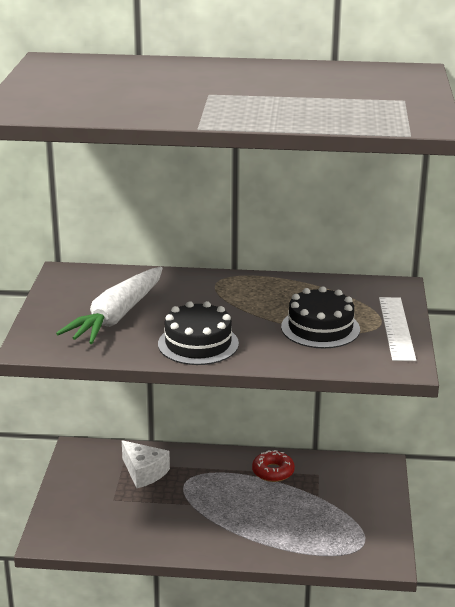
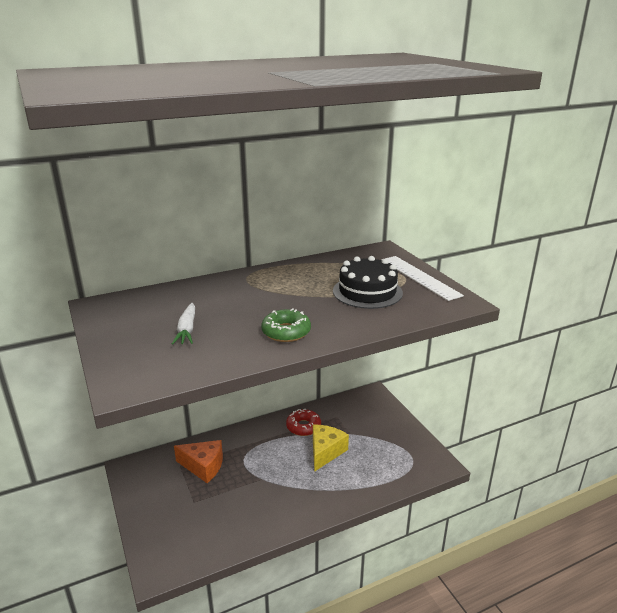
camera: 30 degrees left, 0 degrees up
white carrot [56,267,163,344] -> white carrot [172,303,195,345], size x0.48
white cheese [122,440,170,488] -> orange cheese [174,440,223,483]
black cake [158,301,239,365] -> green donut [261,308,311,342]
none -> yellow cheese [313,424,349,472]

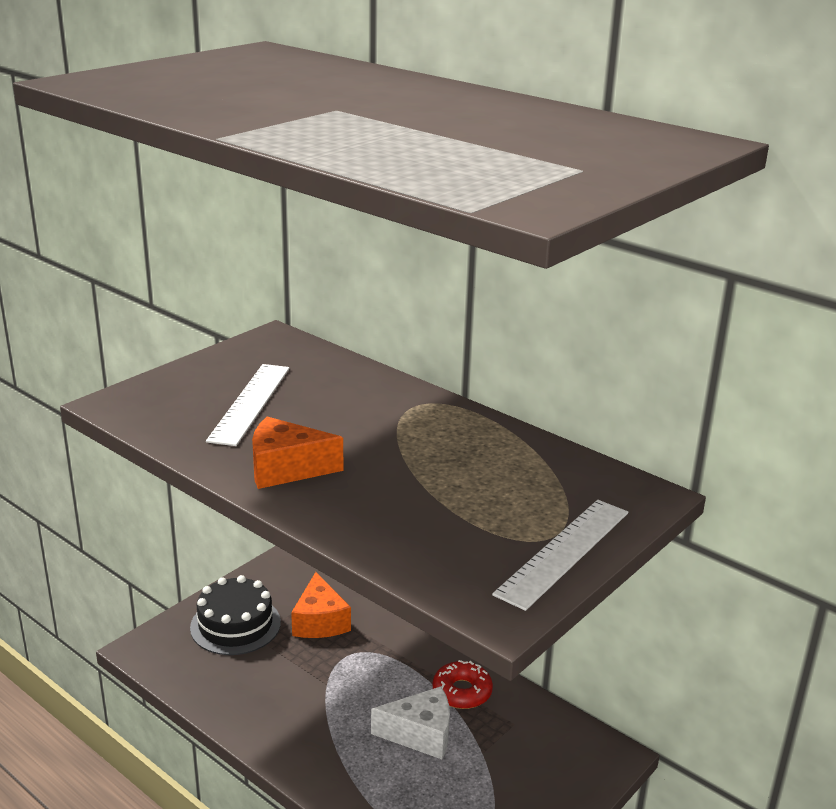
camera: 65 degrees right, 0 degrees up
white carrot [172,303,195,345] -> white ruler [206,364,290,446]
green donut [261,308,311,342] -> orange cheese [252,417,343,489]
yellow cheese [313,424,349,472] -> white cheese [371,686,450,759]
black cake [333,256,403,309] -> black cake moved to [190,575,281,655]

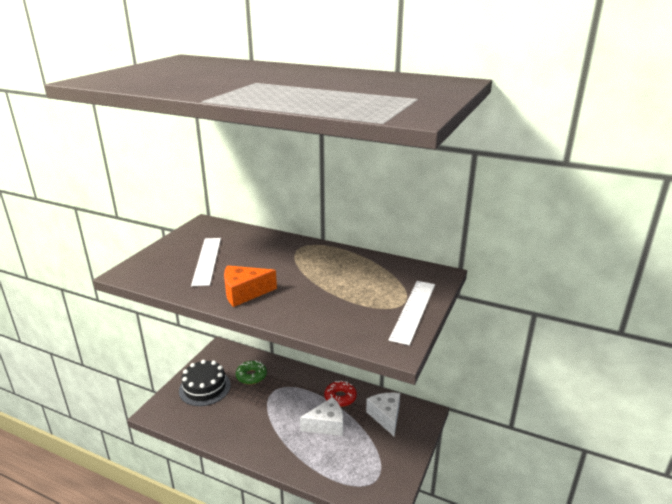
camera: 15 degrees left, 0 degrees up
orange cheese [291,572,351,638] -> green donut [236,360,267,385]
none -> white cheese [366,393,400,436]

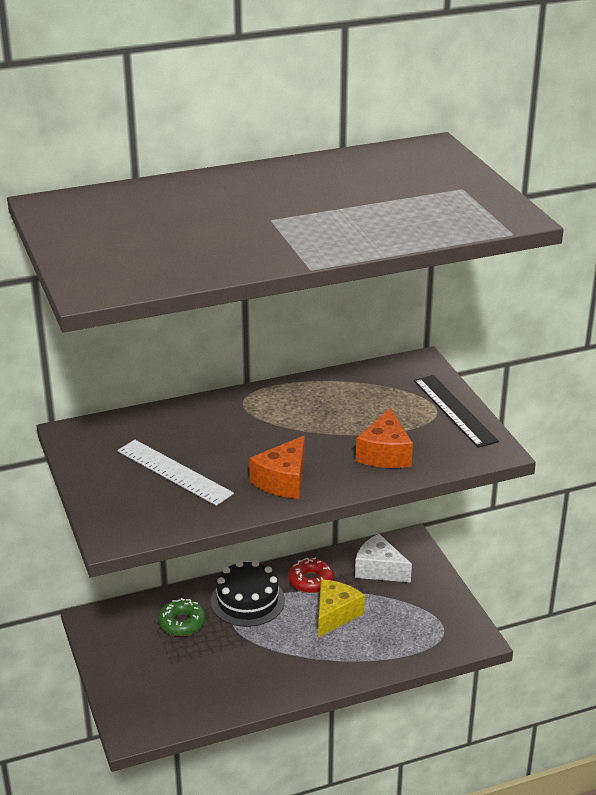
camera: 45 degrees left, 5 degrees up
black cake [179,360,231,406] -> black cake moved to [211,560,285,627]
white cheese [300,397,343,436] -> yellow cheese [318,579,365,638]
white ruler [389,281,435,345] -> black ruler [414,375,499,448]
none -> orange cheese [356,407,413,468]

